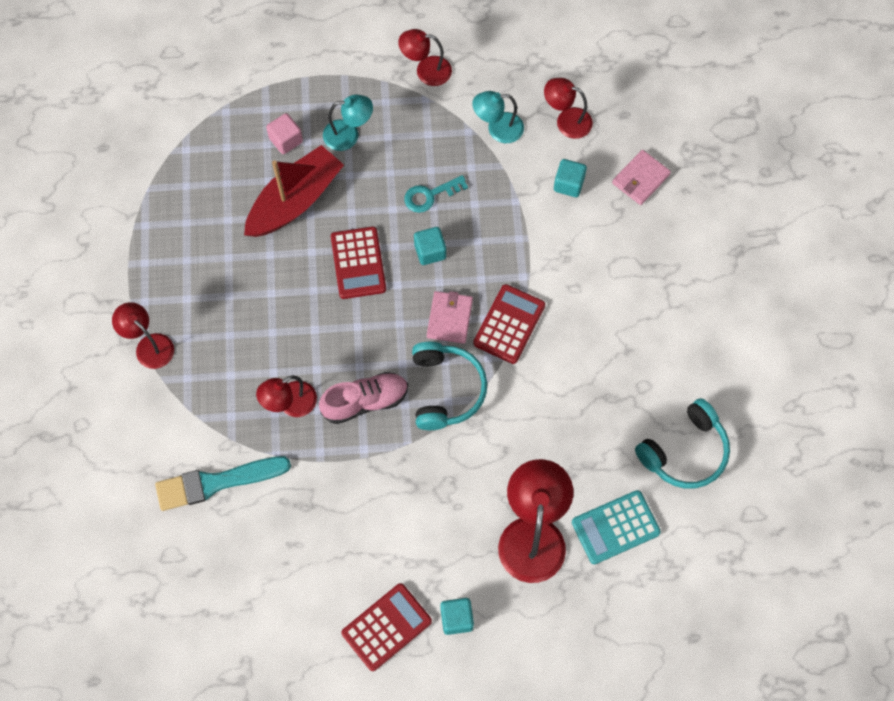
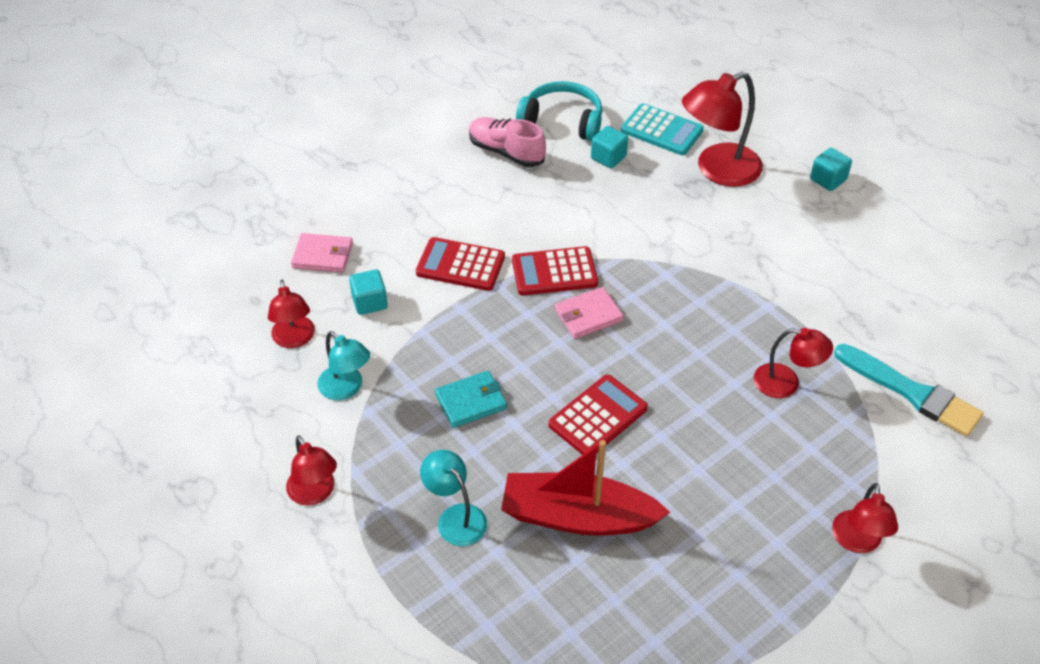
camera: 125 degrees left, 20 degrees down
pink cube [266,113,303,154] -> none
pink shoe [319,372,408,424] -> pink shoe moved to [469,117,546,167]
red calculator [341,583,432,671] -> red calculator moved to [416,237,505,291]
turquoise key [404,175,468,213] -> turquoise wallet [435,371,507,428]
turquoise headphones [412,342,487,430] -> none
turquoise cube [414,227,446,265] -> turquoise cube moved to [591,126,628,168]

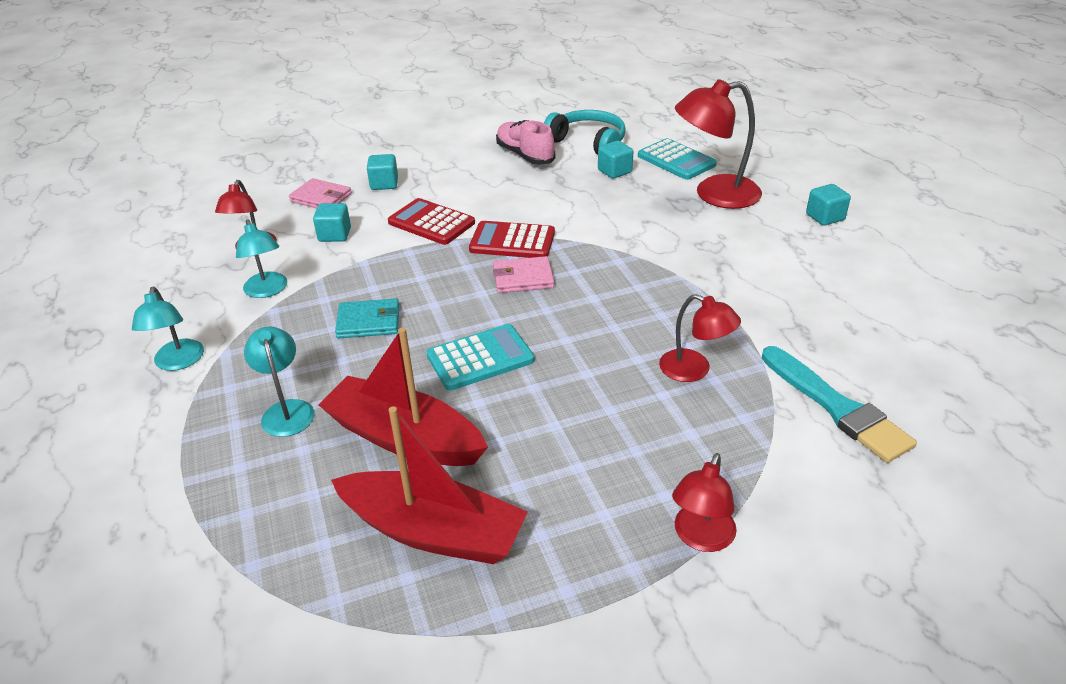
camera: 20 degrees right, 10 degrees down
red lamp [286,435,337,506] -> turquoise lamp [132,287,204,371]
red calculator [548,374,648,455] -> turquoise calculator [427,324,534,390]
none -> red boat [331,406,527,564]
none -> turquoise cube [367,154,398,190]

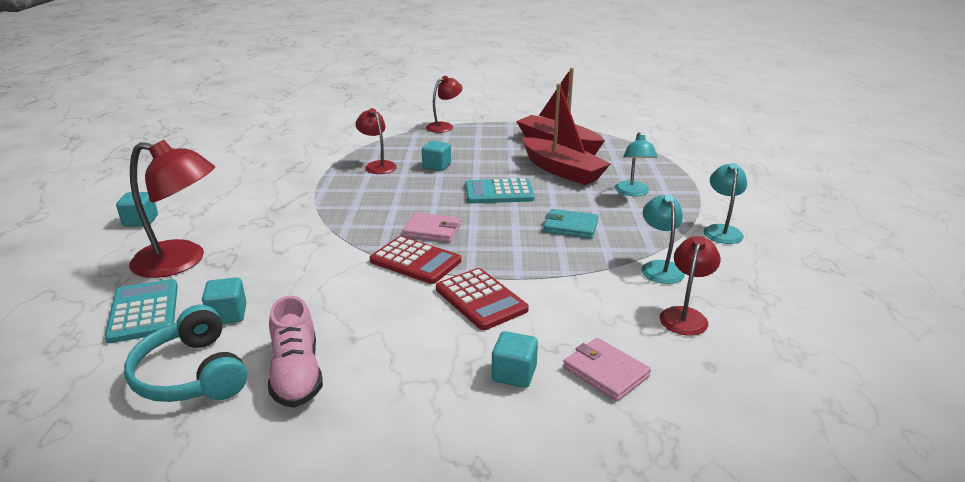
camera: 160 degrees left, 10 degrees down
turquoise cube [313,203,351,242] -> turquoise cube moved to [422,141,451,171]
turquoise brush [762,346,917,463] -> none

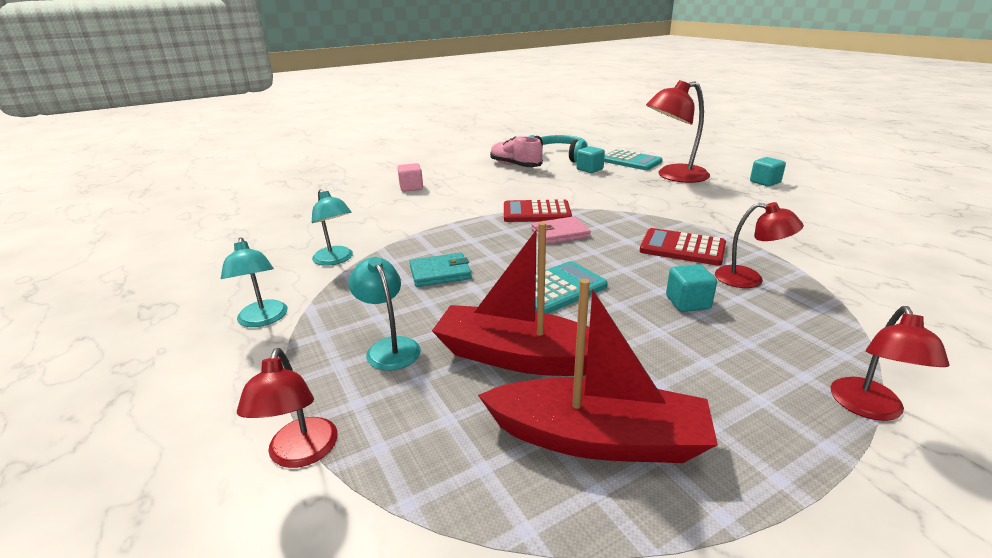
camera: 150 degrees right, 0 degrees up
red calculator [436,268,529,330] -> red calculator moved to [640,228,726,266]
turquoise cube [492,331,538,388] -> pink cube [397,163,423,192]
pink wallet [563,338,651,401] -> none
red lamp [660,236,721,336] -> red lamp moved to [237,348,338,468]

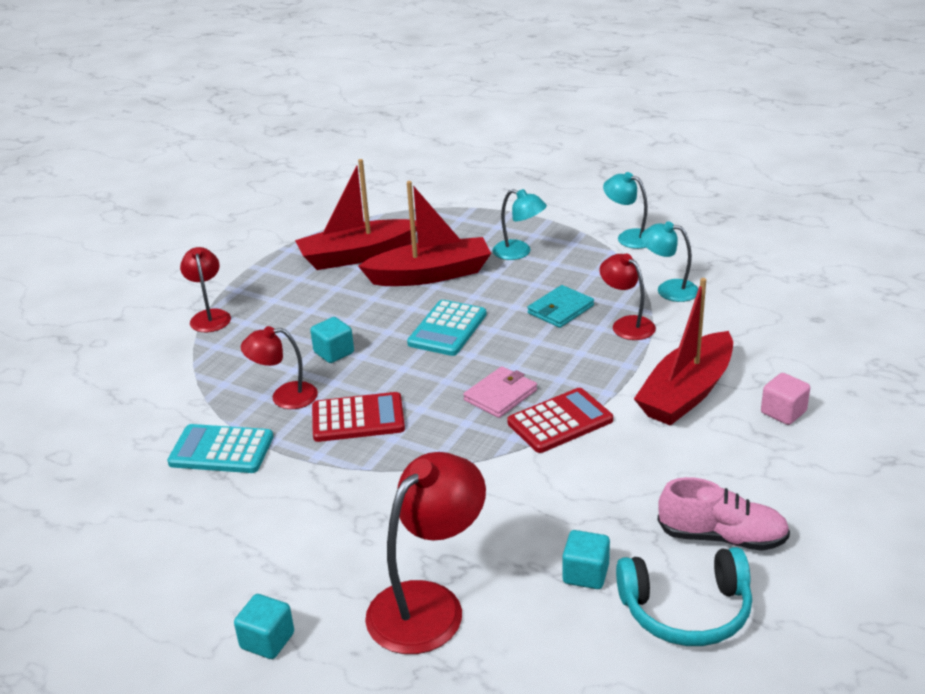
camera: 150 degrees right, 5 degrees up
red lamp [237,348,338,468] -> red lamp moved to [600,254,656,340]
turquoise calculator [604,149,663,170] -> turquoise calculator moved to [167,424,273,473]
none -> red boat [634,278,733,426]

